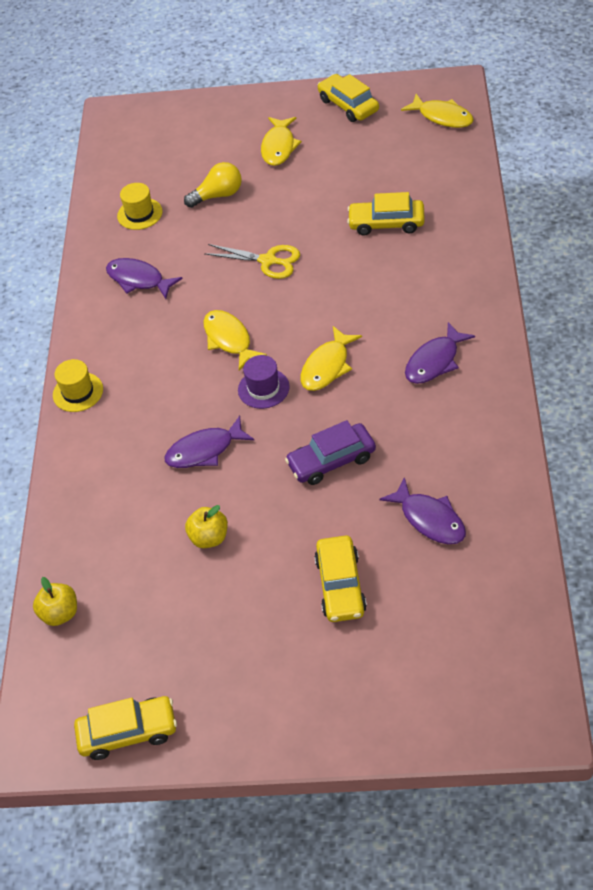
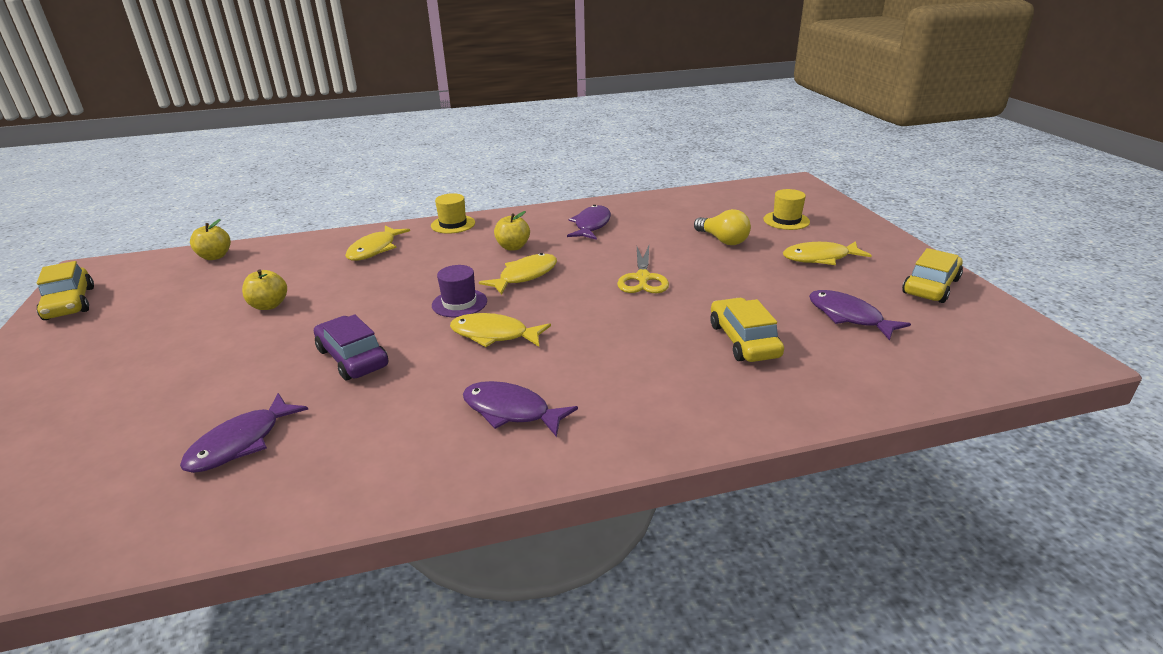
camera: 70 degrees right, 20 degrees down
yellow hat [117,183,162,230] -> yellow hat moved to [763,189,810,230]
purple fish [164,416,254,468] -> purple fish moved to [809,290,911,340]
yellow car [314,535,367,622] -> none
yellow fish [401,94,474,128] -> yellow fish moved to [345,225,410,261]
none -> yellow apple [494,211,530,251]

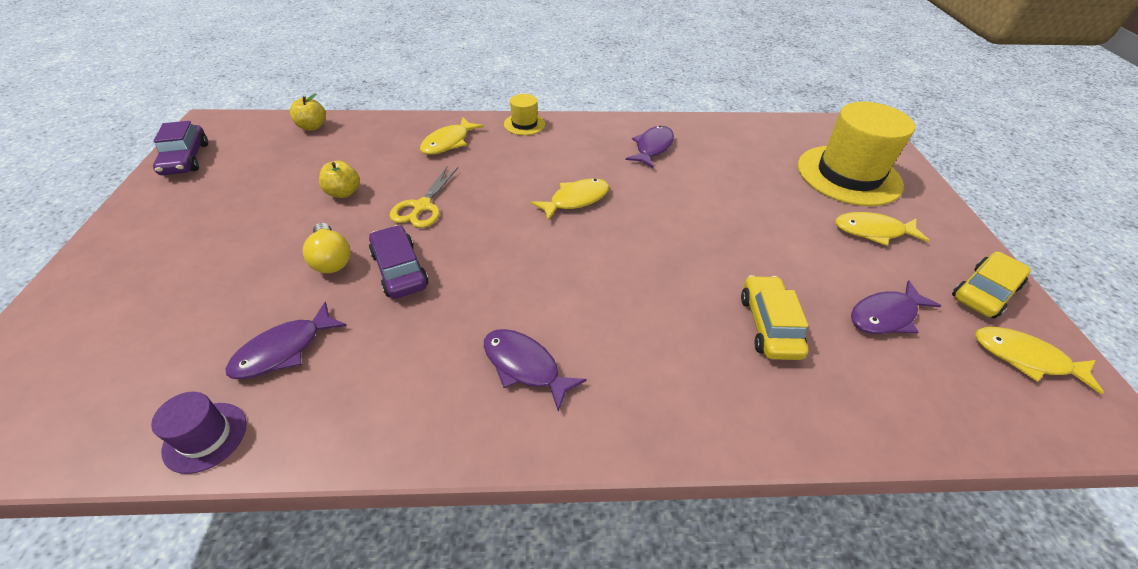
camera: 10 degrees right, 15 degrees up
yellow car [37,261,94,320] -> purple car [153,121,208,175]
purple hat [432,265,487,317] -> purple hat moved to [151,392,247,474]
yellow fish [450,313,551,347] -> yellow fish moved to [975,327,1104,395]
yellow apple [494,211,530,251] -> none
yellow scissors [617,246,669,293] -> yellow scissors moved to [390,167,458,228]
yellow light bulb [694,209,751,245] -> yellow light bulb moved to [303,223,350,273]
yellow hat [763,189,810,230] -> yellow hat [798,102,915,206], size x2.20
purple fish [809,290,911,340] -> purple fish turned 90 degrees counterclockwise [851,280,941,334]

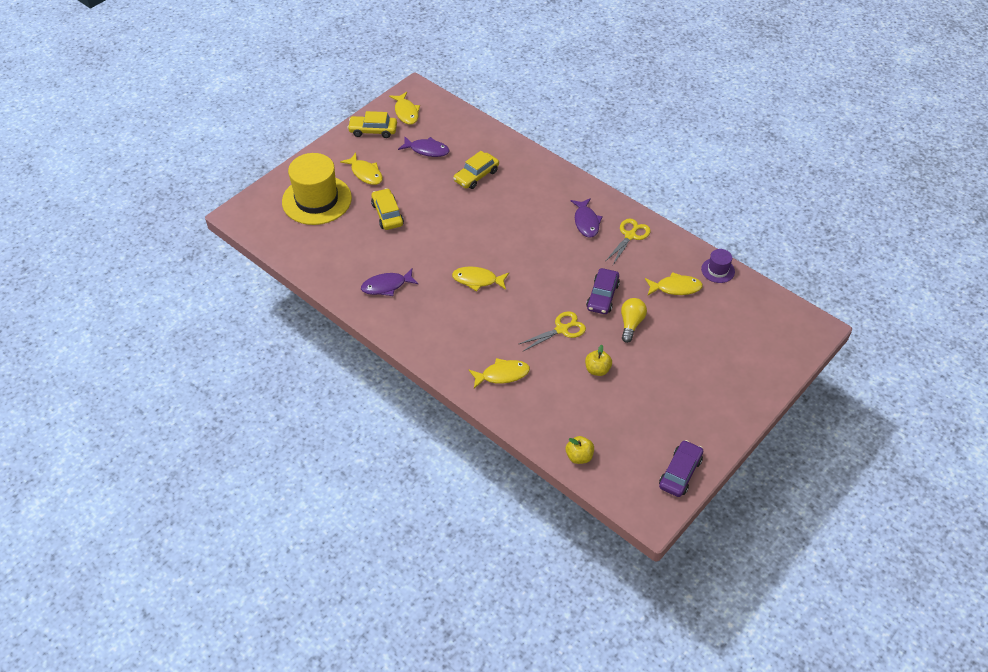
camera: 135 degrees left, 5 degrees up
purple fish [226,302,347,379] -> yellow fish [645,272,703,295]
yellow hat [504,94,545,135] -> none
none -> yellow car [371,188,404,230]
none -> yellow scissors [606,219,651,265]

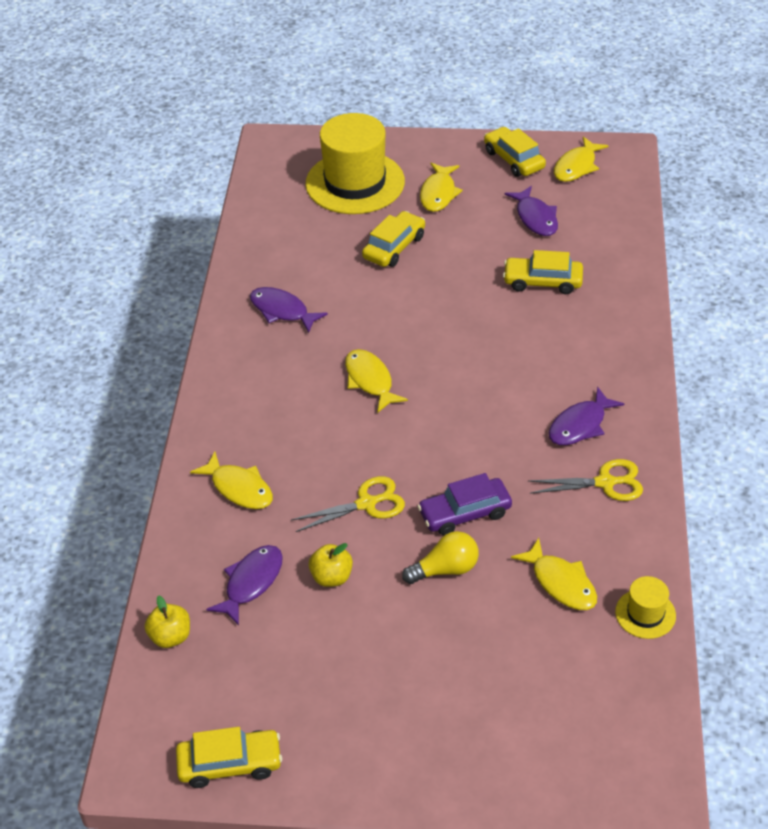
camera: 55 degrees right, 5 degrees down
yellow scissors [519,311,586,351] -> yellow scissors turned 45 degrees counterclockwise [291,476,405,532]
purple car [659,440,703,497] -> yellow car [176,727,282,788]
purple hat [701,249,735,283] -> yellow hat [615,576,676,639]
none -> purple fish [206,545,283,626]

